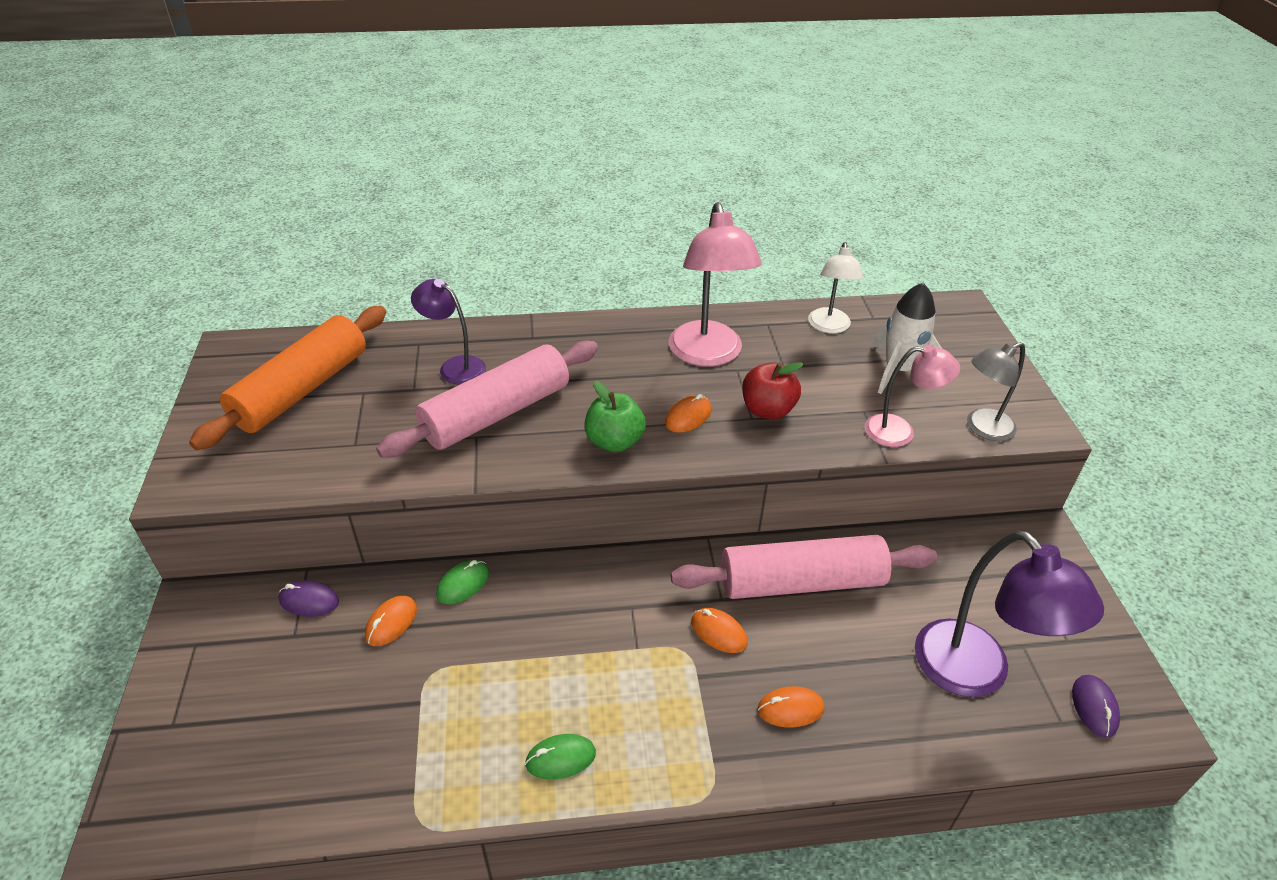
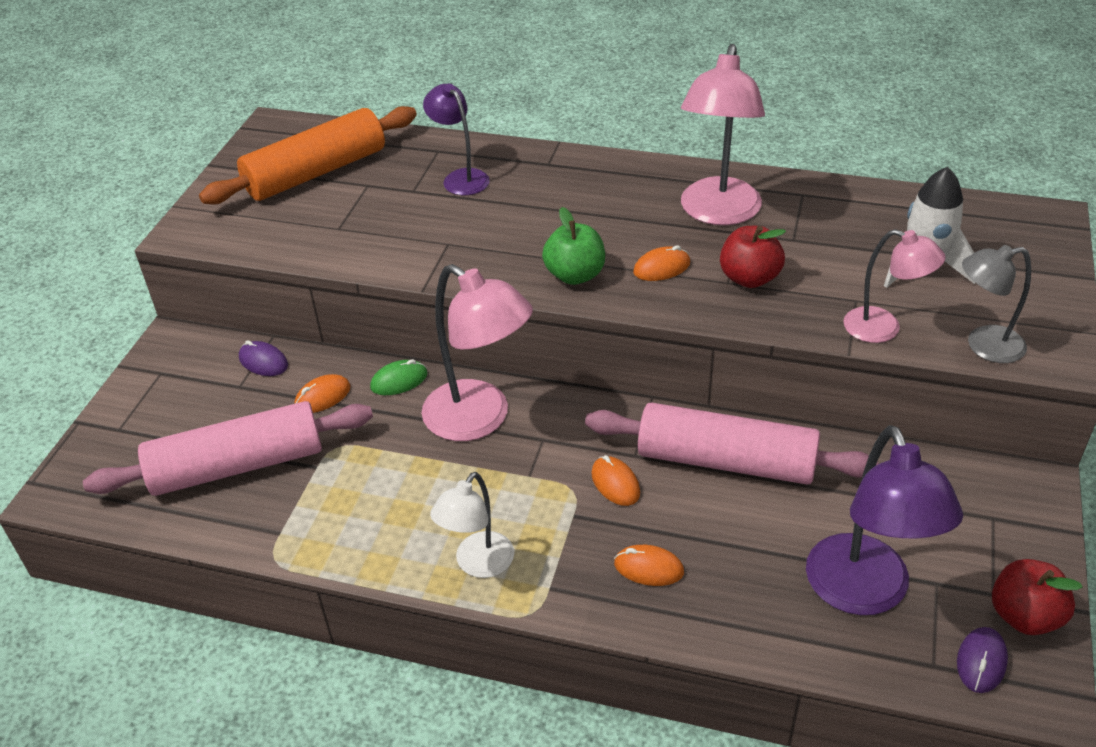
camera: 25 degrees right, 0 degrees up
pink rolling pin [376,340,598,458] -> pink rolling pin moved to [83,401,373,496]
green mouse [525,734,596,779] -> none
white lamp [808,242,863,333] -> white lamp moved to [430,472,514,578]
none -> pink lamp [421,264,533,441]
none -> red apple [992,559,1083,635]

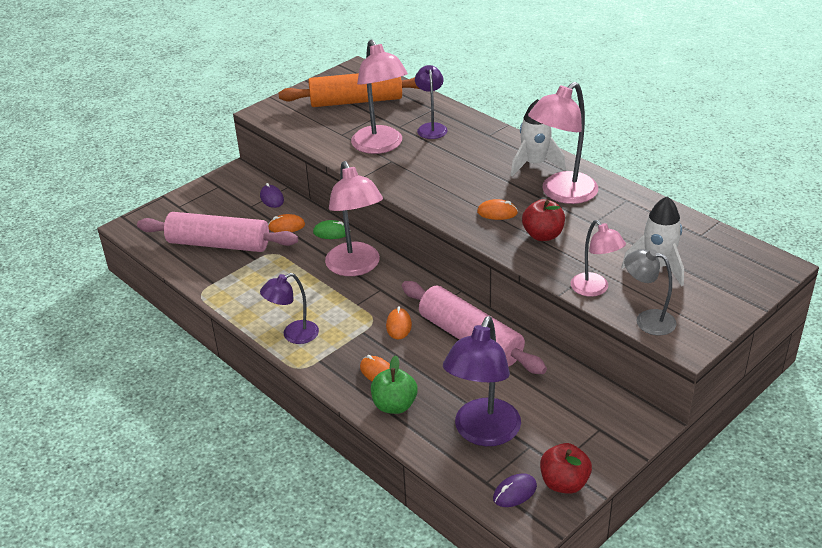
camera: 30 degrees right, 5 degrees down
white lamp [430,472,514,578] -> purple lamp [260,273,319,344]
green apple [542,207,605,285] -> green apple moved to [371,355,418,414]
none -> pink lamp [351,39,408,154]
none -> white rocket [511,99,566,177]

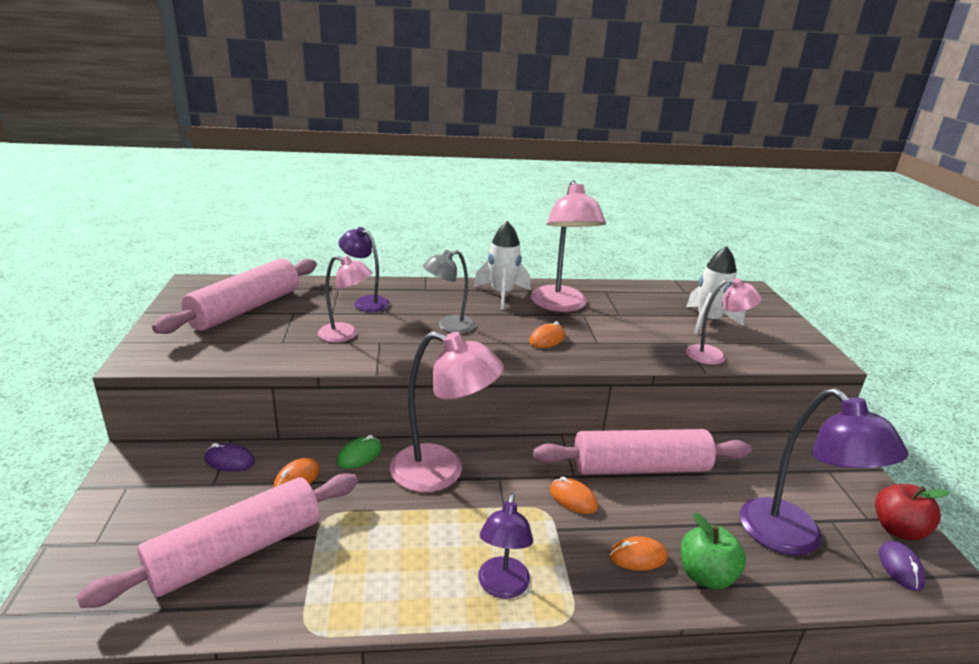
camera: 55 degrees left, 10 degrees down
orange rolling pin [279,73,420,107] -> pink rolling pin [152,258,317,334]
pink lamp [351,39,408,154] -> pink lamp [318,256,372,342], size x0.60
red apple [522,199,565,241] -> none
grey lamp [624,249,677,335] -> grey lamp moved to [423,250,476,334]

